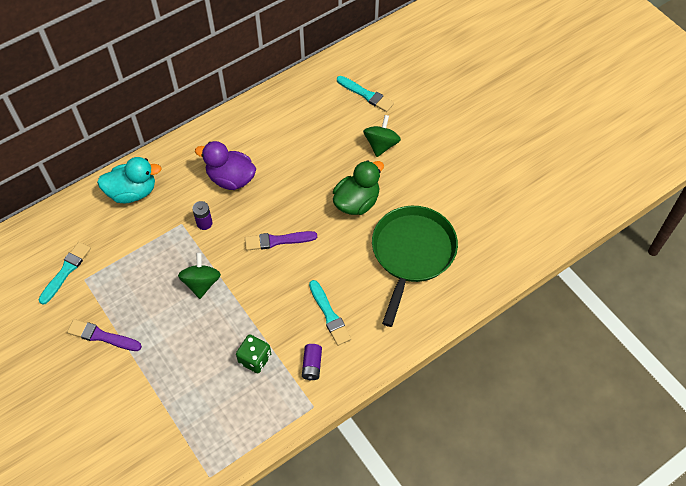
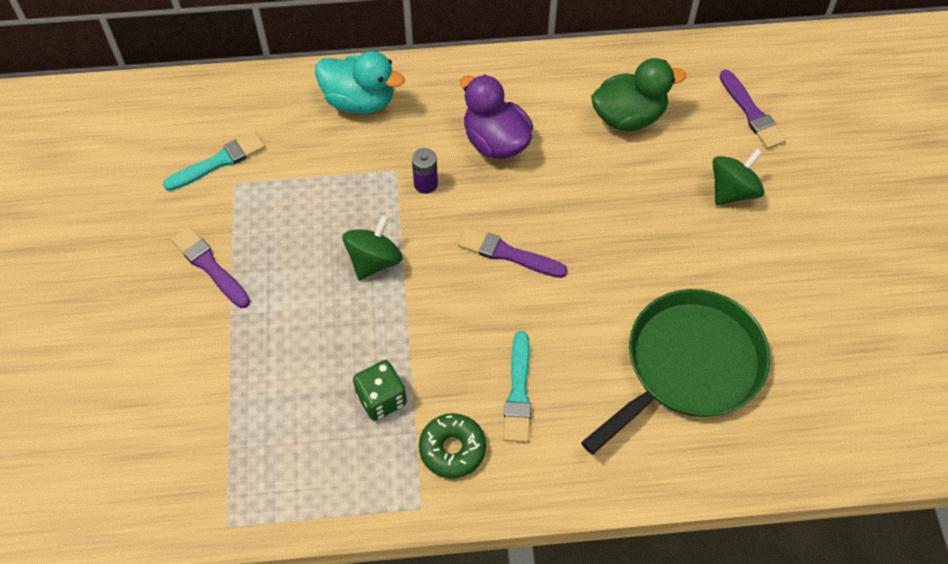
camera: 30 degrees right, 0 degrees up
purple battery [302,344,322,380] -> green donut [419,413,486,478]
green duck [333,160,384,215] -> green duck moved to [591,58,686,131]
turquoise brush [337,76,394,112] -> purple brush [719,70,786,149]

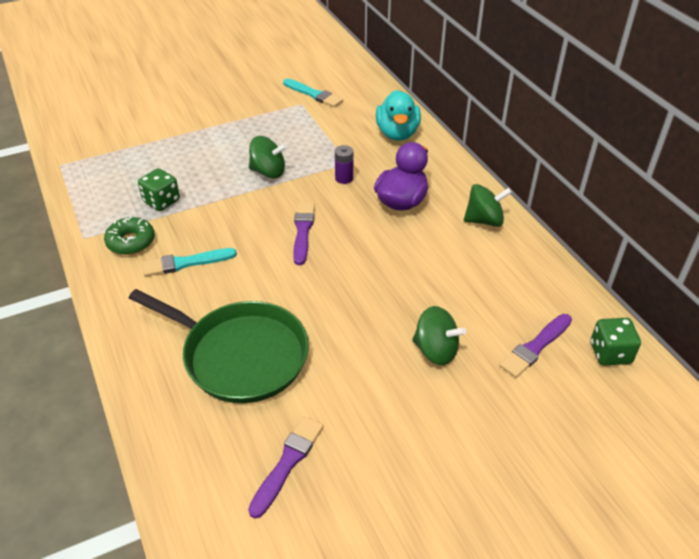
camera: 70 degrees right, 15 degrees down
purple brush [171,226,250,308] -> purple brush moved to [248,416,324,518]
green duck [591,58,686,131] -> none
none -> green spinning top [464,184,512,227]
none -> green dice [591,318,641,366]

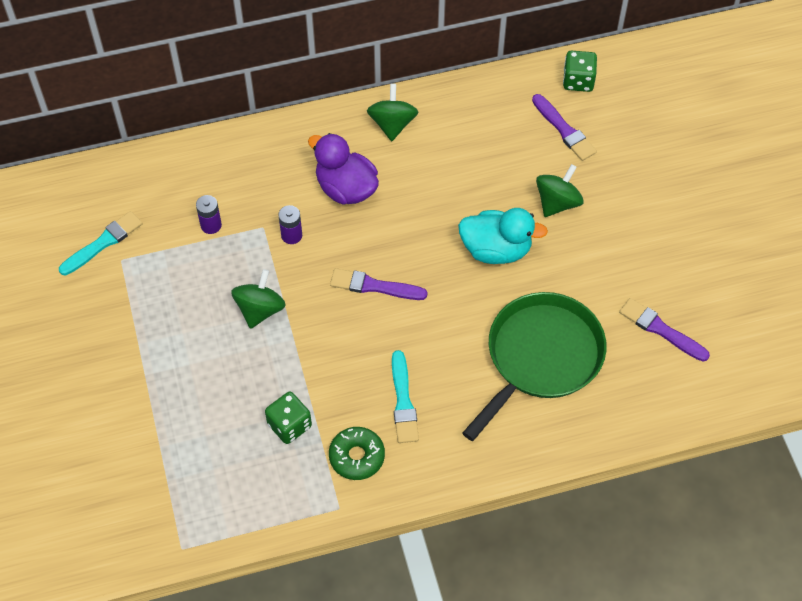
camera: 80 degrees left, 15 degrees up
turquoise duck [376,90,421,141] -> turquoise duck moved to [458,208,548,264]
none -> purple battery [196,195,222,234]

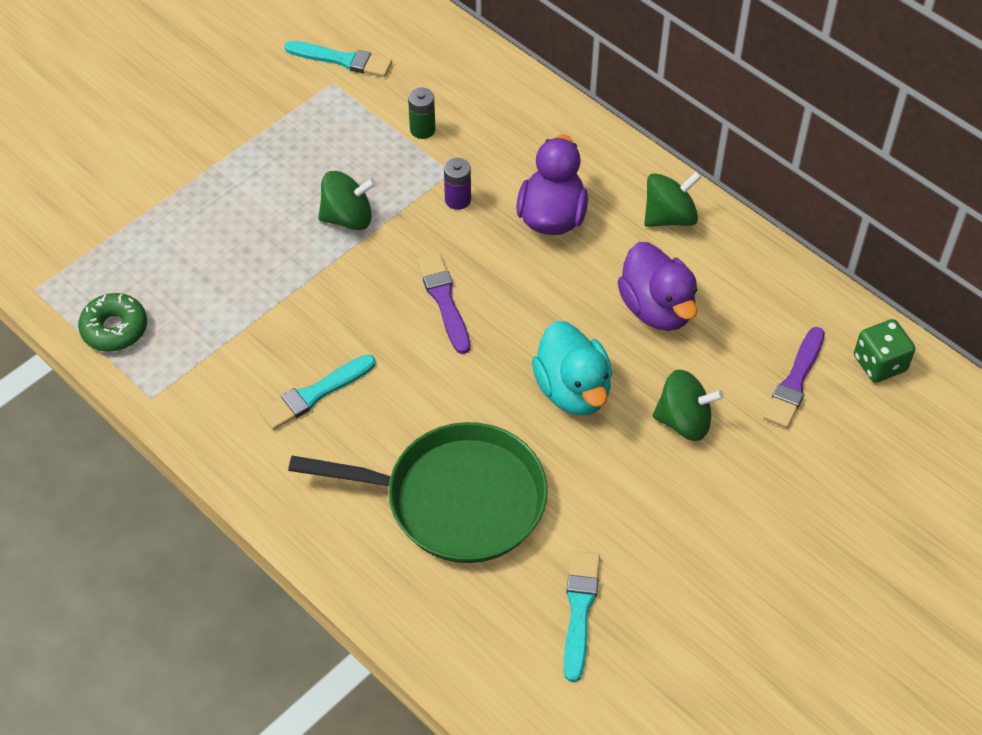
camera: 60 degrees right, 5 degrees down
purple battery [196,195,222,234] -> green battery [408,88,435,139]
green dice [265,392,312,444] -> none
green donut [329,427,385,480] -> green donut moved to [78,293,147,352]
purple brush [619,298,710,361] -> turquoise brush [564,551,600,682]
none -> purple duck [617,242,697,331]

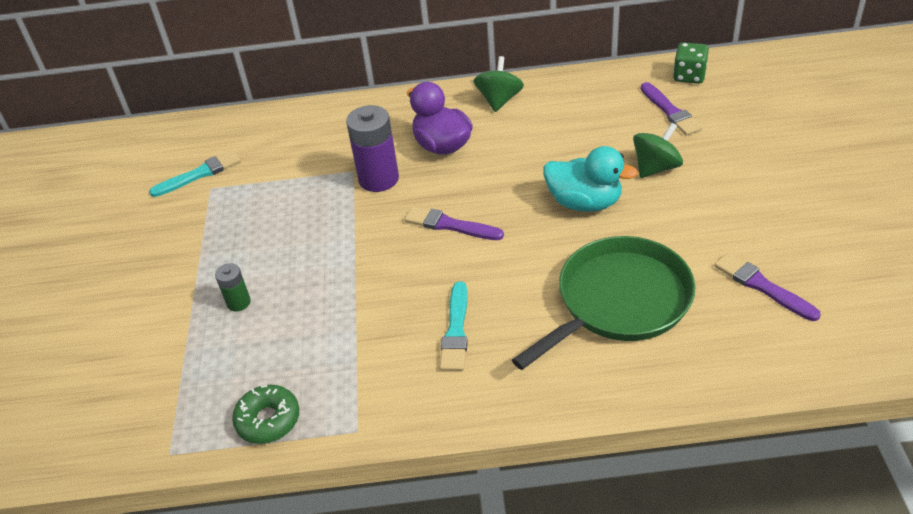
camera: 45 degrees left, 10 degrees down
green spinning top [318,171,376,230] -> none
green battery [408,88,435,139] -> green battery moved to [215,263,251,312]
purple battery [444,158,471,210] -> purple battery [346,105,399,192], size x1.91
turquoise brush [564,551,600,682] -> purple brush [714,253,821,321]
purple duck [617,242,697,331] -> none

